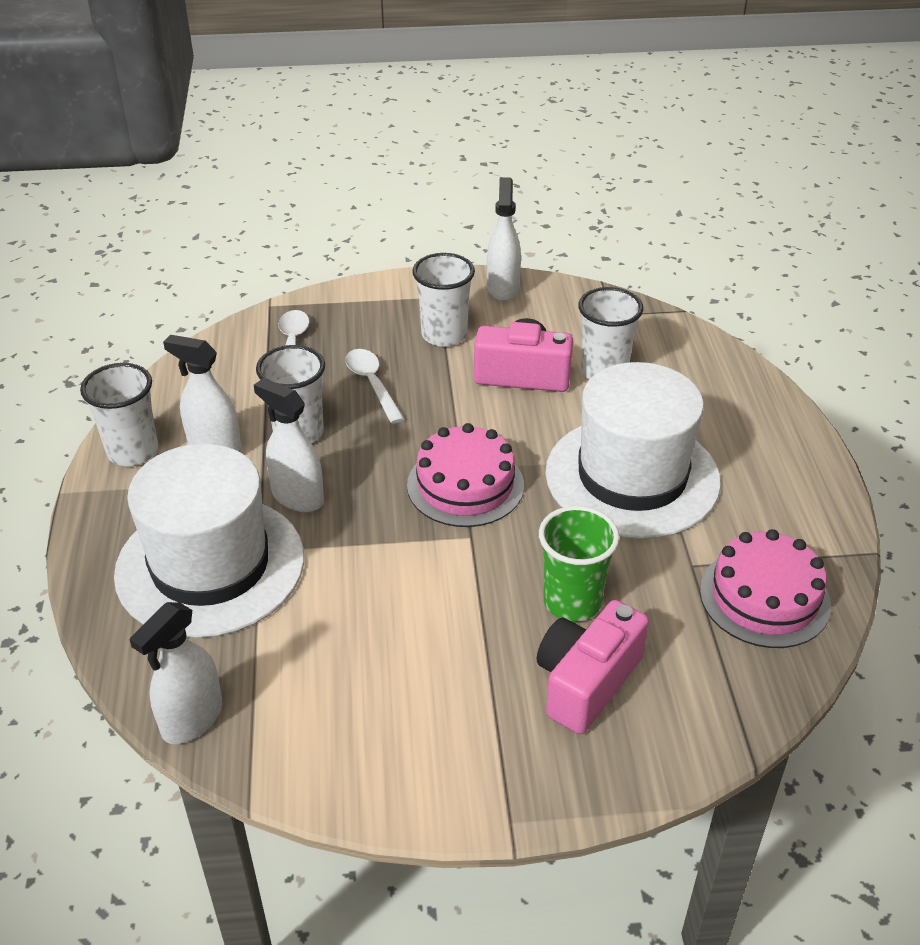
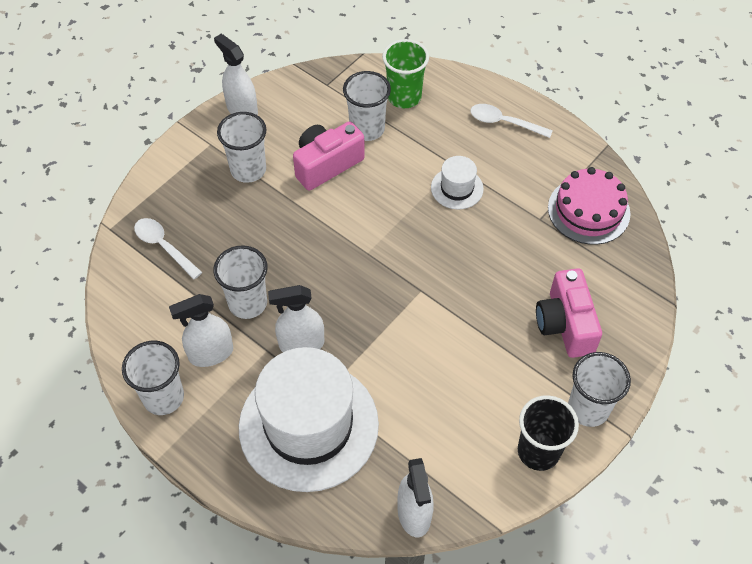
camera: 45 degrees left, 15 degrees up
white spoon [345,349,404,424] -> white spoon moved to [470,104,553,138]
pink cake [407,423,524,527] -> none
green cup [539,506,619,622] -> green cup moved to [382,39,429,108]
white hat [545,362,721,539] -> white hat [431,156,484,210], size x0.44
none -> black cup [518,395,579,471]
none -> white cup [568,352,631,427]

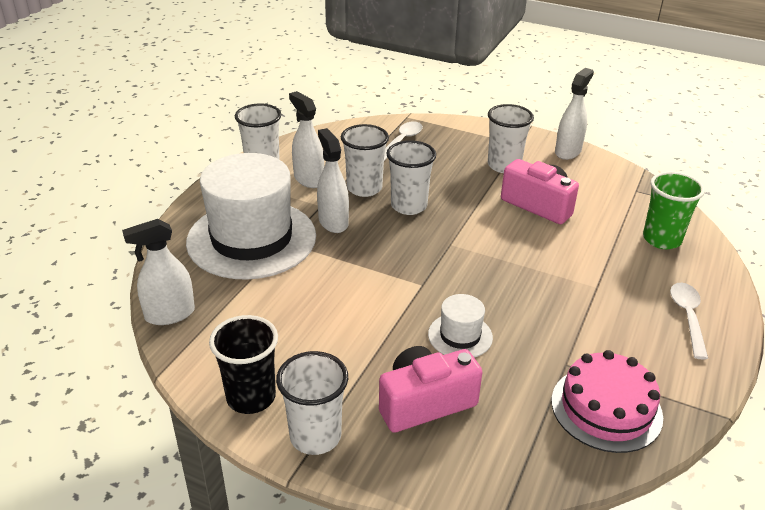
camera: 75 degrees right, 20 degrees down
white cup [343,71,391,141] -> white cup moved to [387,140,436,215]
white hat [431,156,484,210] -> white hat moved to [428,294,493,358]

